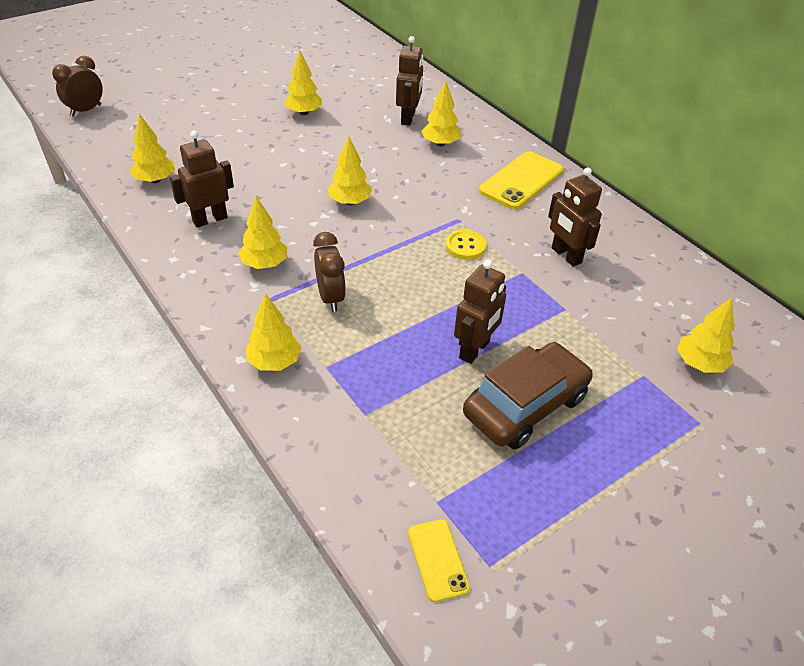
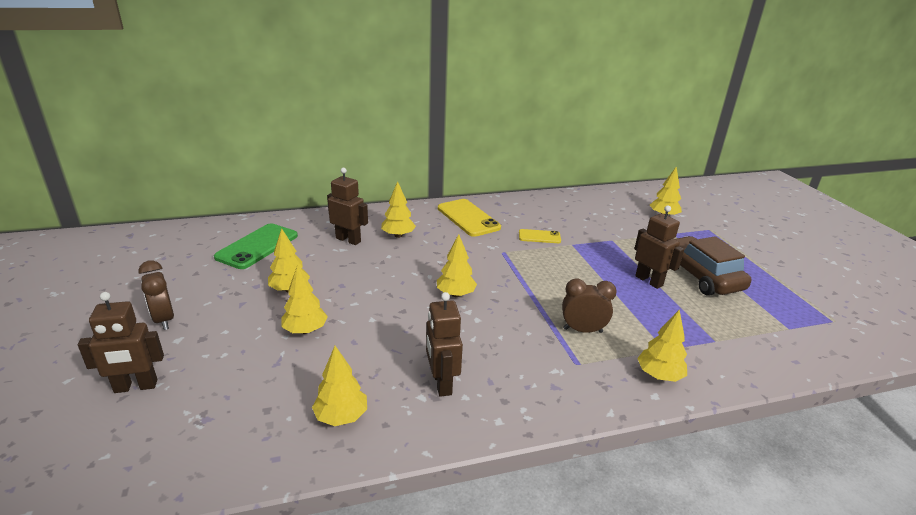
camera: 70 degrees left, 15 degrees down
brown clock [52,56,103,117] -> brown clock moved to [138,260,174,330]
yellow tree [238,196,287,269] -> yellow tree moved to [281,265,328,334]
yellow phone [408,519,470,602] -> yellow phone moved to [519,229,561,243]
yellow button [445,230,486,260] -> none
brown robot [548,168,602,267] -> brown robot moved to [78,292,164,393]
none -> green phone [214,223,298,269]

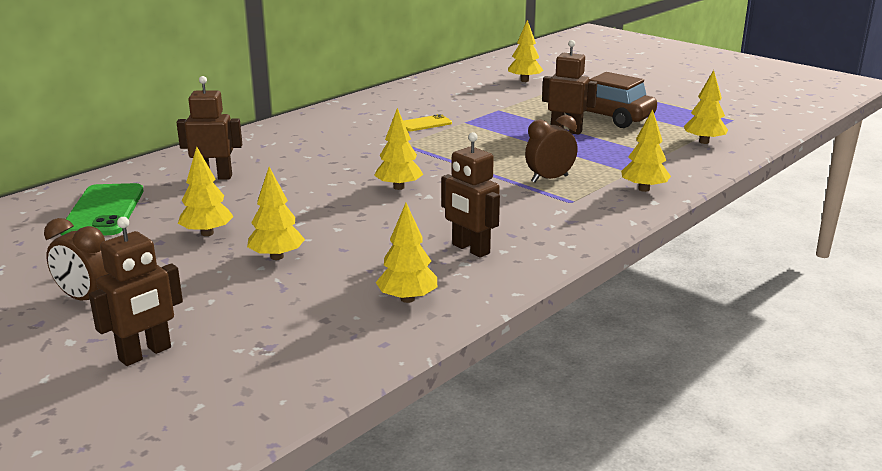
camera: 30 degrees left, 5 degrees down
yellow tree [381,181,416,238] -> yellow tree moved to [684,70,728,144]
yellow phone [438,199,501,237] -> none

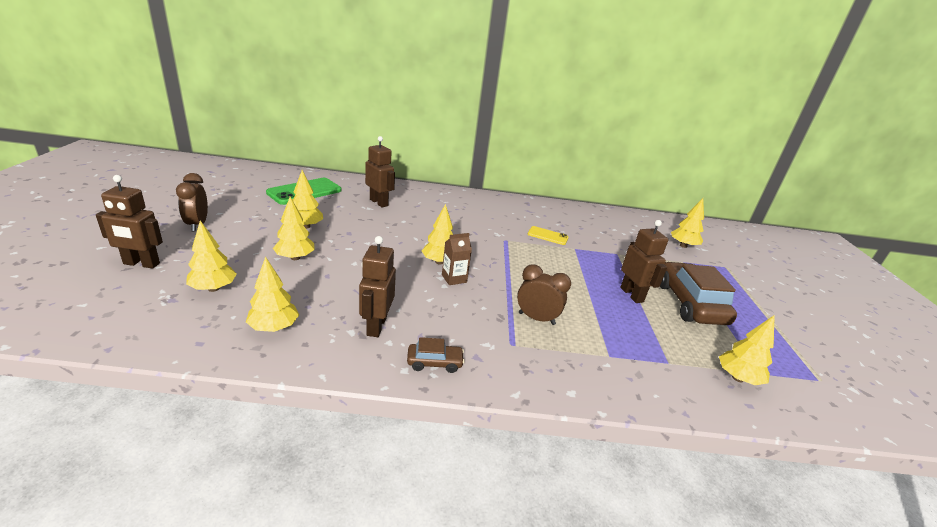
camera: 45 degrees right, 5 degrees up
yellow tree [621,109,671,192] -> yellow tree moved to [186,220,237,292]
none -> brown car [407,337,465,373]
none -> brown carton [442,233,472,285]

